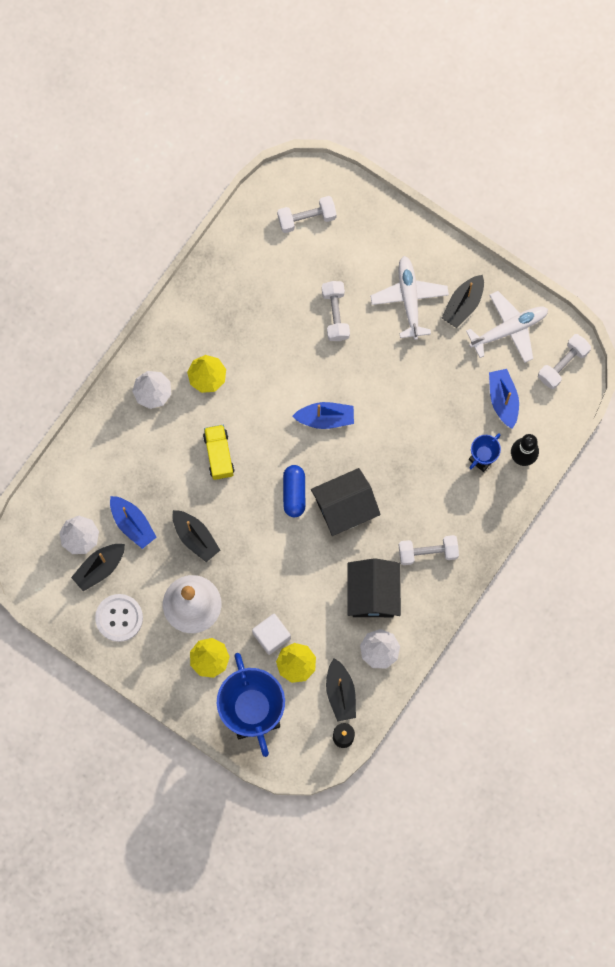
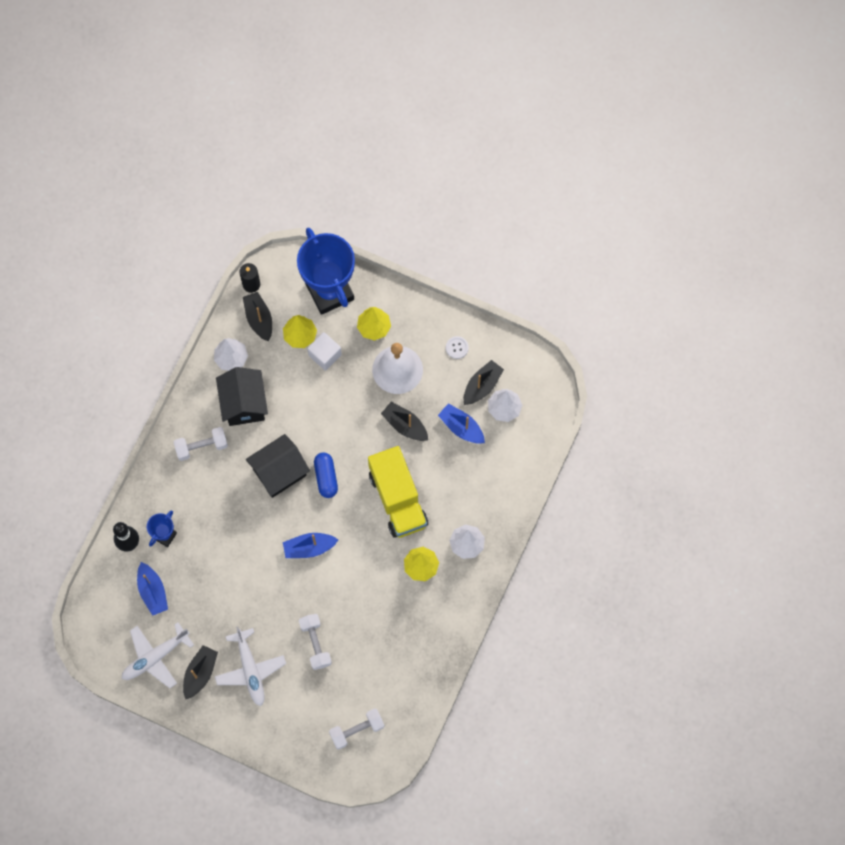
camera: 170 degrees right, 5 degrees down
white button [95,594,143,642] -> white button [446,336,469,359], size x0.56
yellow truck [203,425,234,480] -> yellow truck [368,446,428,538], size x1.78
white dumbbell [538,334,591,389] -> none

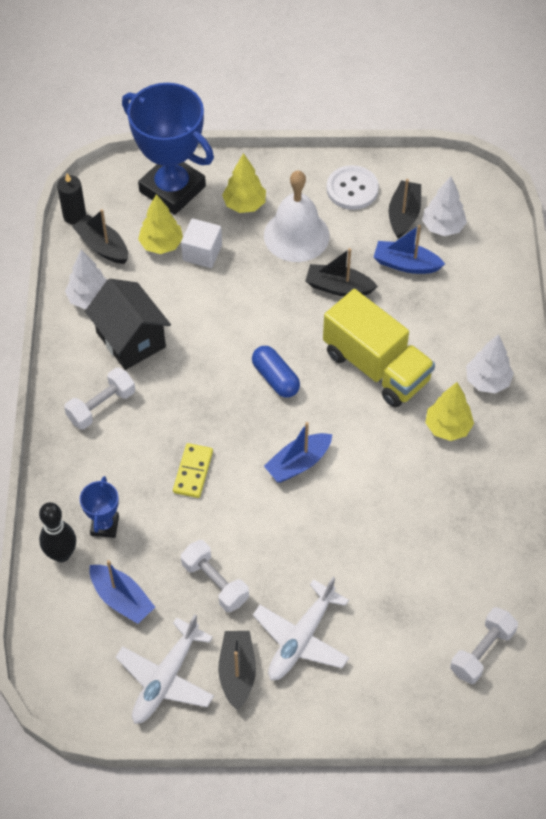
camera: 25 degrees left, 15 degrees down
white plane [215,627,286,706] -> white plane turned 75 degrees clockwise [253,577,349,680]
black house [246,434,310,498] -> none
white dumbbell [299,614,332,670] -> white dumbbell moved to [181,540,249,612]
white button [446,336,469,359] -> white button [327,165,379,210], size x1.78
none -> yellow domino [173,443,213,498]

